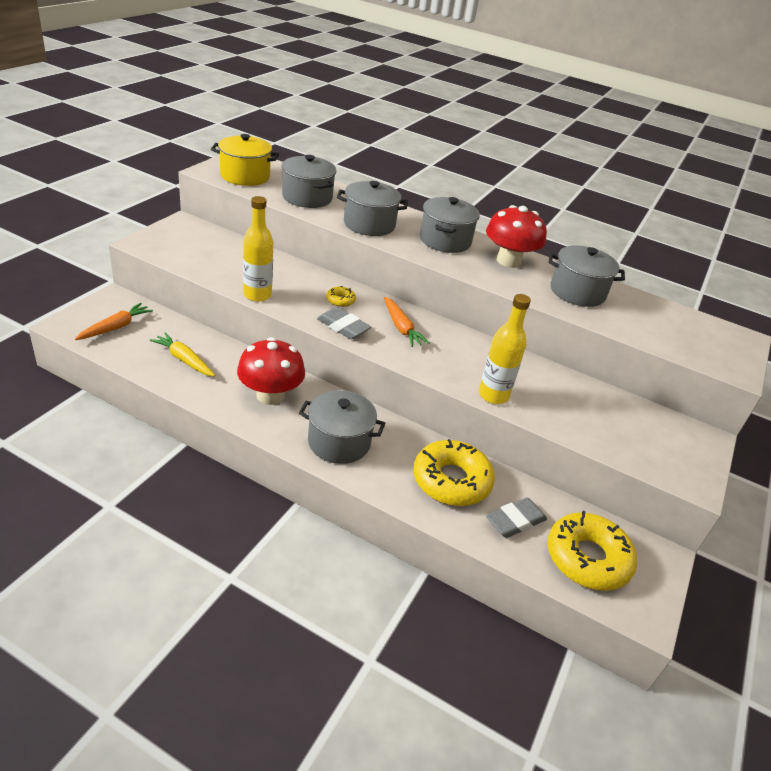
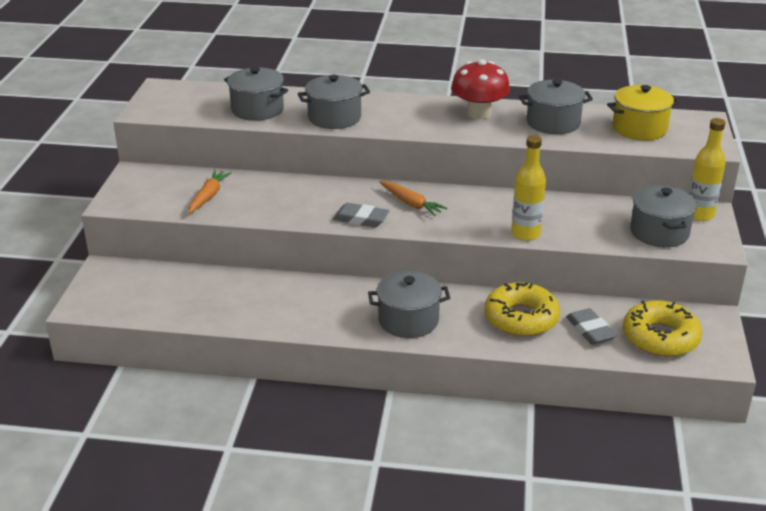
camera: 15 degrees left, 5 degrees down
orange carrot [75,303,153,340] -> orange carrot moved to [189,170,232,214]
yellow carrot [150,332,215,377] -> none
yellow pot [211,134,279,186] -> yellow pot moved to [607,85,680,140]
red mushroom [237,337,305,405] -> none
yellow bottle [243,196,273,302] -> yellow bottle moved to [689,118,725,221]
yellow donut [326,286,356,307] -> none
grey pot [420,197,480,253] -> grey pot moved to [630,185,697,247]
grey eraser [486,498,547,538] -> grey eraser turned 60 degrees counterclockwise [566,308,617,345]

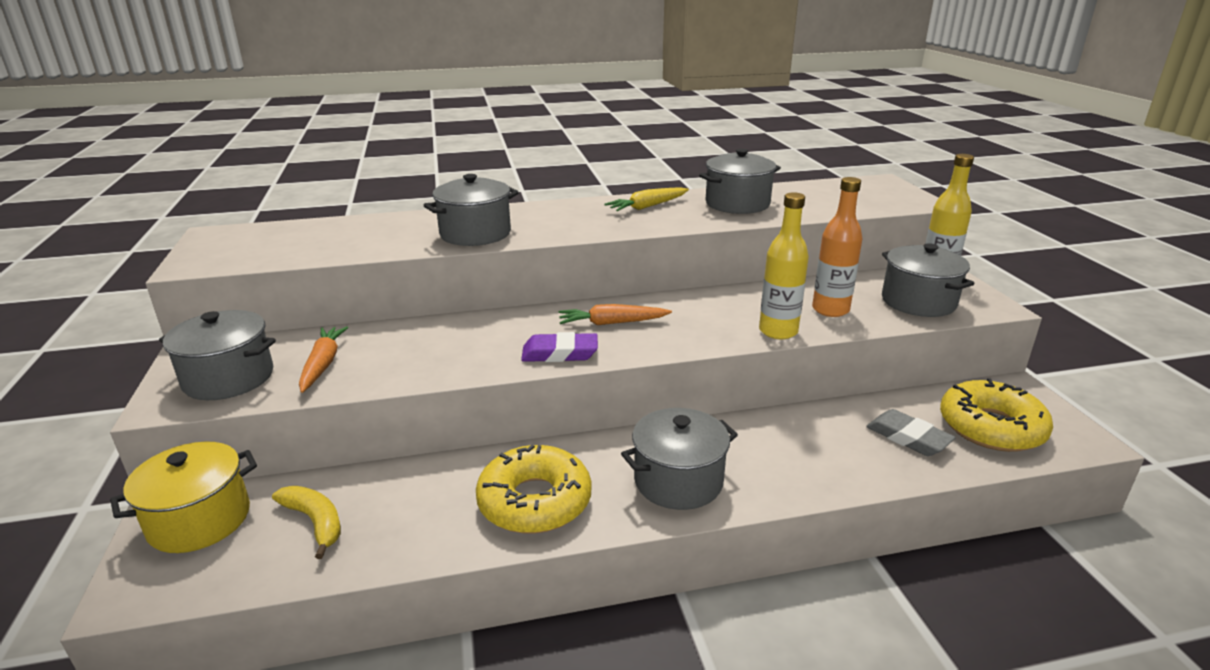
camera: 20 degrees left, 5 degrees down
grey pot [224,67,288,121] -> grey pot moved to [159,310,276,400]
grey eraser [333,203,390,228] -> purple eraser [521,332,598,362]
orange carrot [380,181,447,216] -> orange carrot turned 150 degrees clockwise [559,304,672,325]
red mushroom [451,59,510,119] -> yellow carrot [605,187,689,211]
yellow donut [484,282,560,337] -> yellow donut moved to [476,445,592,534]
yellow pot [607,85,680,140] -> yellow pot moved to [110,442,257,553]
none -> yellow banana [272,486,341,559]
none -> orange bottle [812,177,863,317]

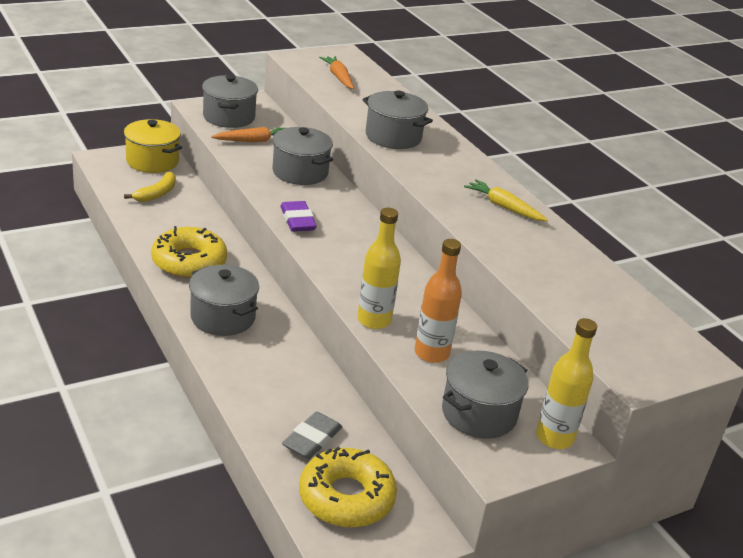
camera: 70 degrees right, 5 degrees up
orange carrot [559,304,672,325] -> orange carrot moved to [319,56,354,89]
grey pot [699,149,781,214] -> grey pot moved to [272,127,333,185]

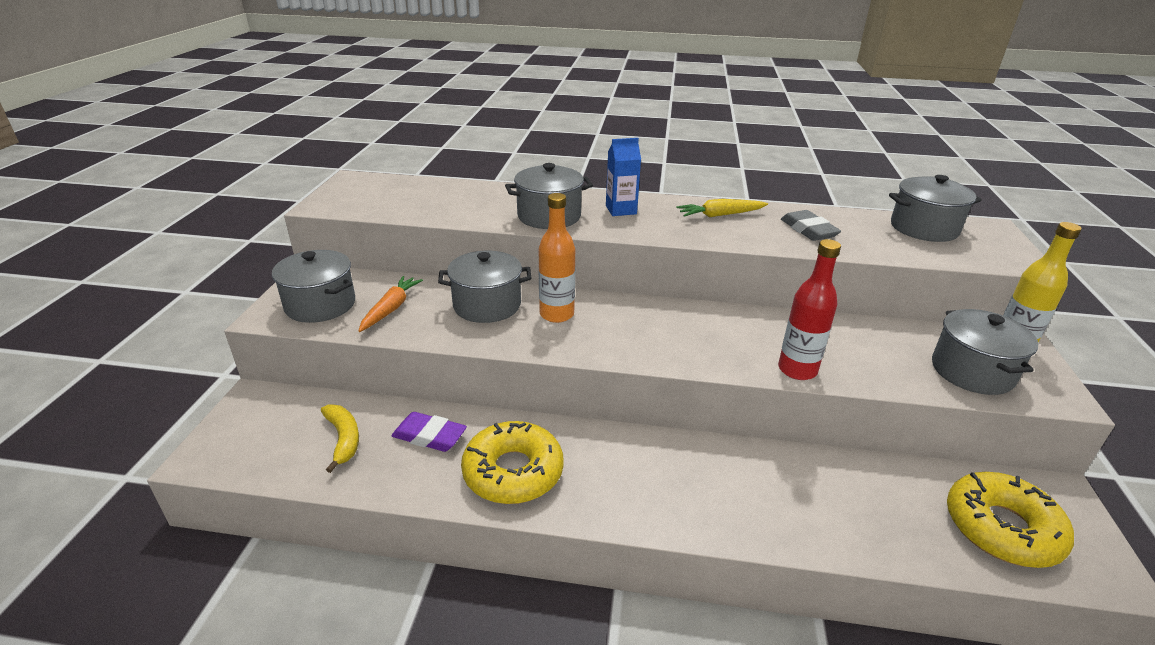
camera: 50 degrees left, 0 degrees up
yellow pot [123,119,182,173] -> none
grey pot [189,265,259,336] -> grey pot moved to [889,175,982,242]
purple eraser [281,201,317,232] -> purple eraser moved to [391,412,467,452]
grey eraser [282,412,343,459] -> grey eraser moved to [781,210,841,241]
orange carrot [319,56,354,89] -> none
yellow bottle [357,208,401,329] -> red bottle [778,239,841,380]
orange bottle [415,239,462,363] -> orange bottle moved to [539,193,575,323]
none -> blue carton [606,138,641,216]

